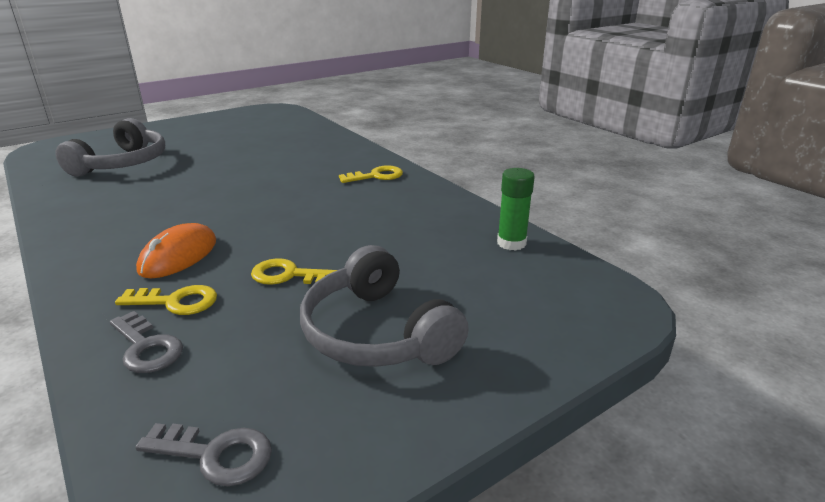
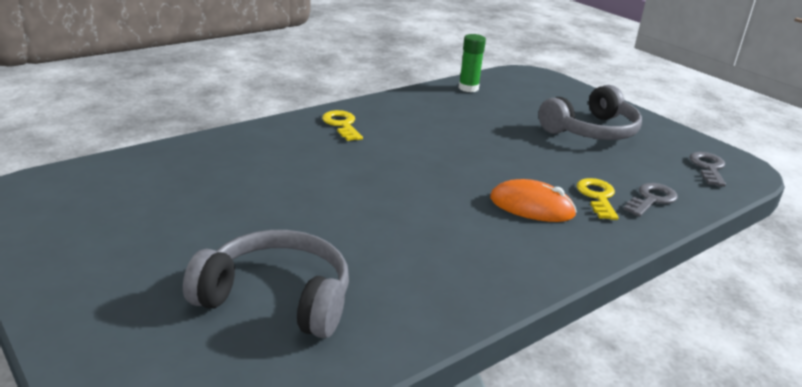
camera: 95 degrees left, 0 degrees up
yellow key [251,258,337,285] -> none

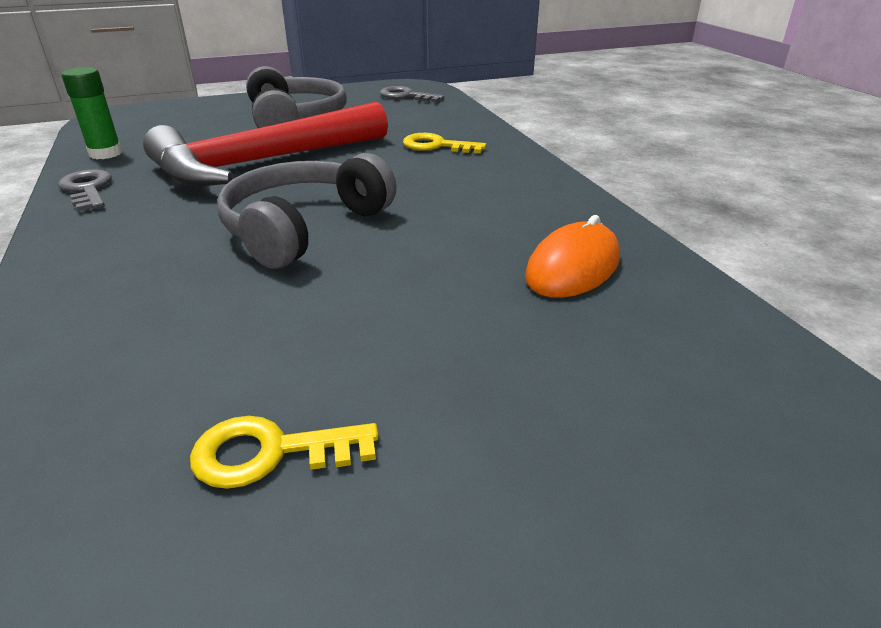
camera: 70 degrees left, 5 degrees up
grey headphones [183,230,349,338] -> grey headphones moved to [217,153,397,269]
yellow key [322,110,363,141] -> yellow key moved to [190,416,379,489]
orange mouse [490,179,577,222] -> orange mouse moved to [525,215,620,298]
grey key [623,183,678,217] -> grey key moved to [58,169,112,211]
none -> red hammer [143,102,388,186]

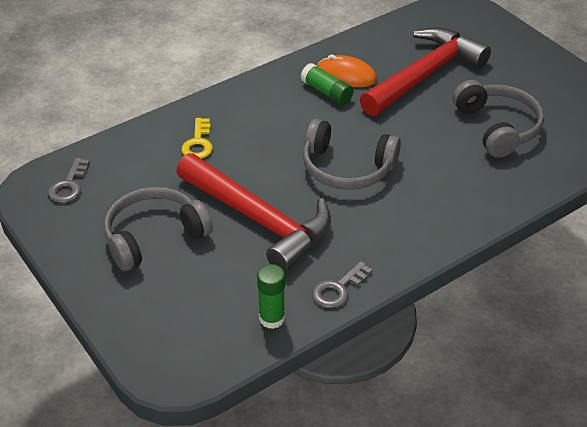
camera: 105 degrees left, 10 degrees up
yellow key [190,416,379,489] -> grey headphones [453,80,544,158]
none -> green glue stick [301,63,353,105]
none -> red hammer [360,27,491,116]

